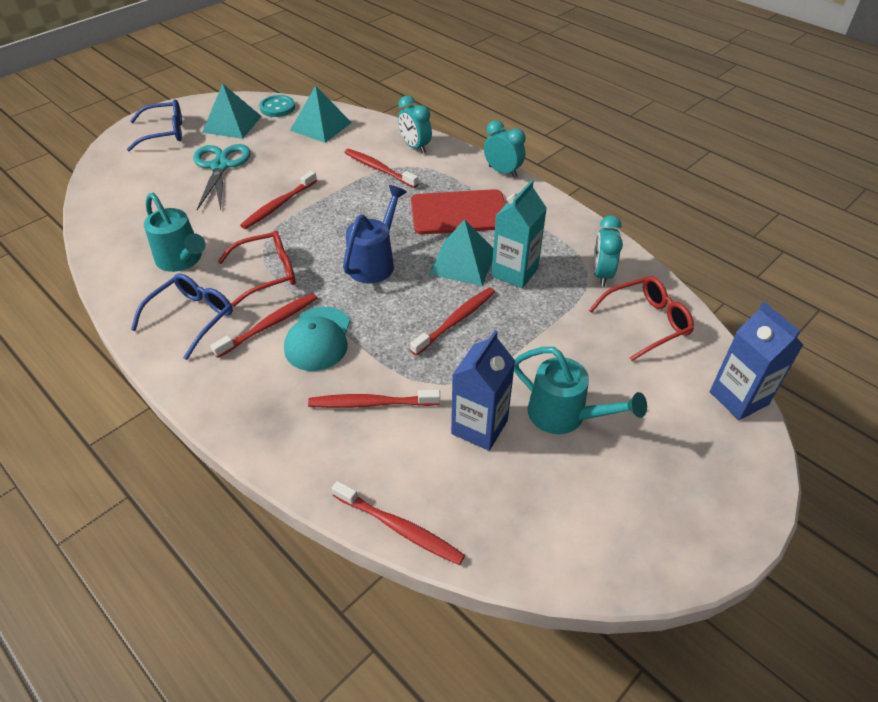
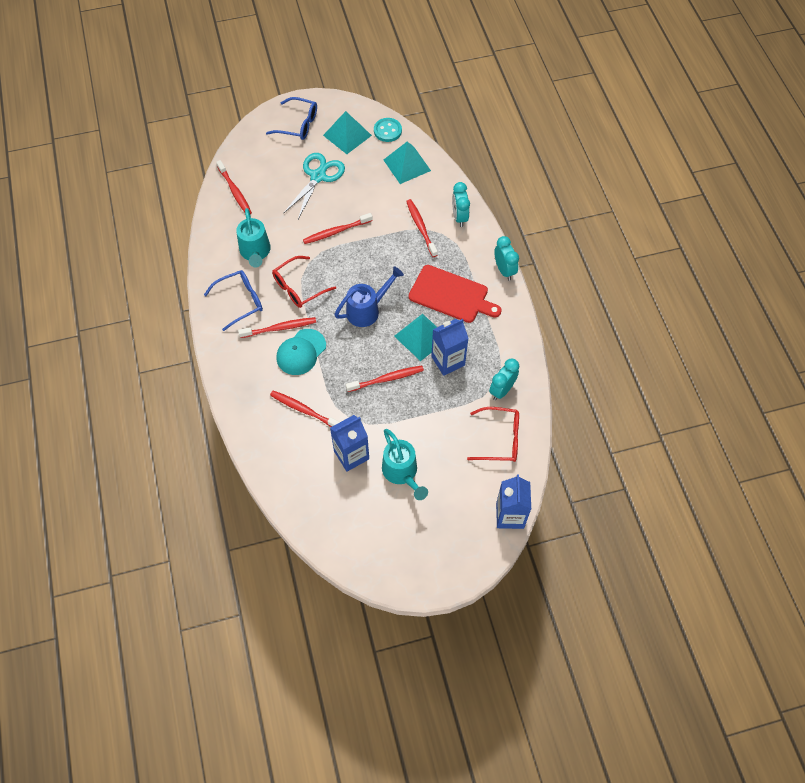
camera: 30 degrees right, 15 degrees up
red glasses [218,231,295,307] -> red glasses turned 135 degrees clockwise [272,256,336,308]
red toothbrush [332,481,465,565] -> red toothbrush moved to [216,160,252,215]
turquoise carton [491,180,547,288] -> blue carton [431,319,469,376]

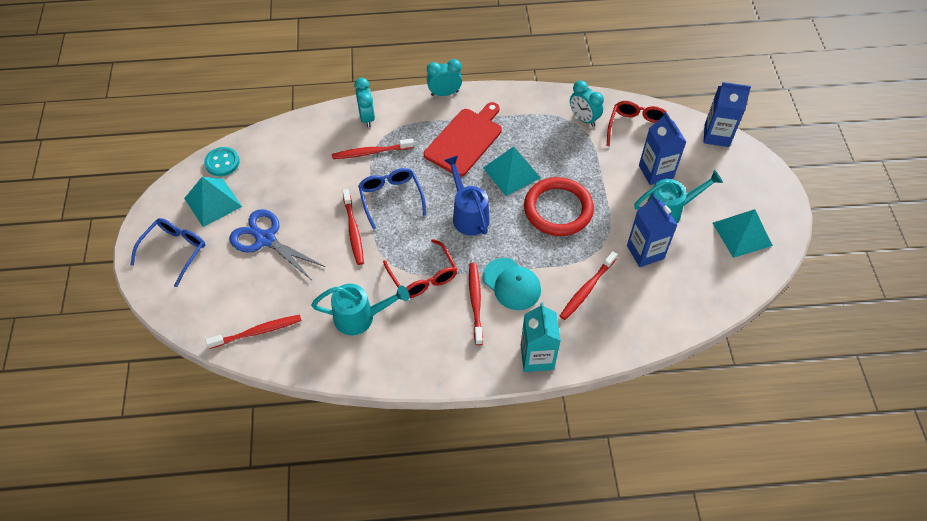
camera: 80 degrees left, 5 degrees down
blue glasses [204,270,263,331] -> blue glasses moved to [358,168,426,230]
turquoise scissors [283,153,345,219] -> blue scissors [229,209,325,279]
red toothbrush [346,366,424,392] -> red ring [524,177,594,236]
turquoise pyramid [384,141,431,184] -> turquoise pyramid moved to [713,209,773,258]
blue carton [431,319,469,376] -> blue carton moved to [639,112,686,185]
turquoise clock [452,182,470,227] -> turquoise clock turned 105 degrees counterclockwise [354,78,375,128]
none -> turquoise carton [521,303,561,372]

